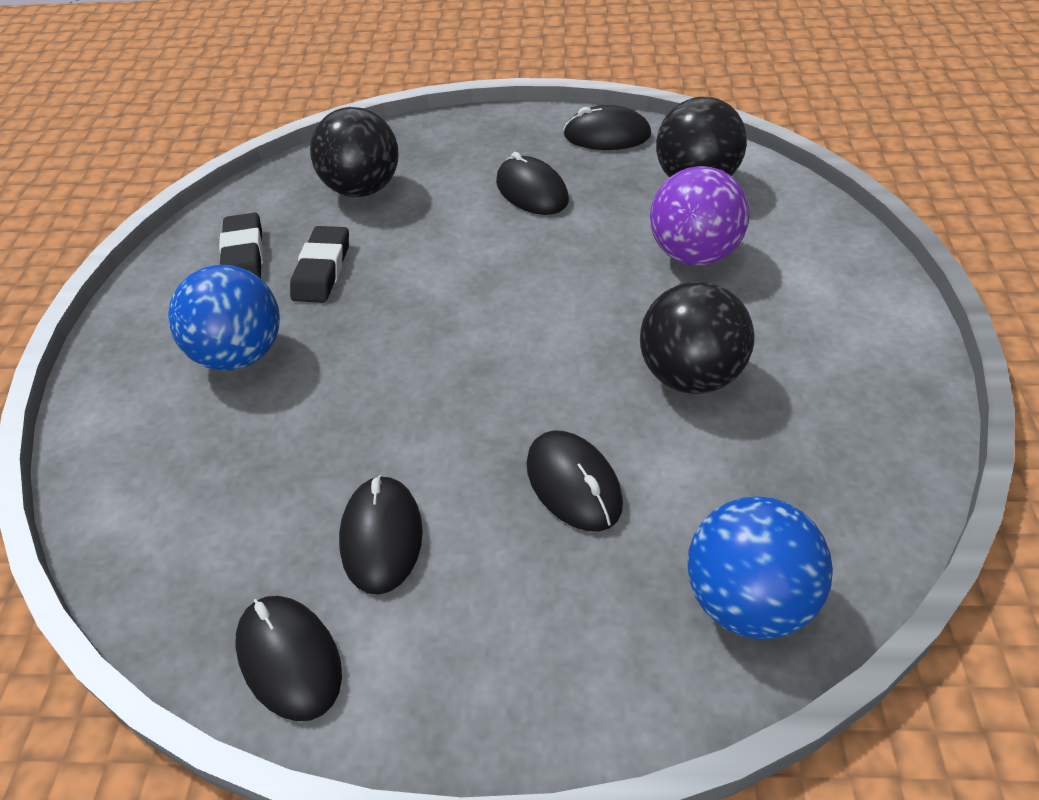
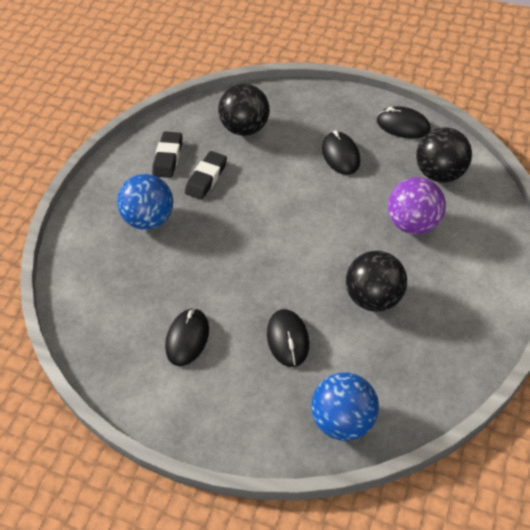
camera: 20 degrees right, 5 degrees up
black mouse [235,596,342,721] -> none

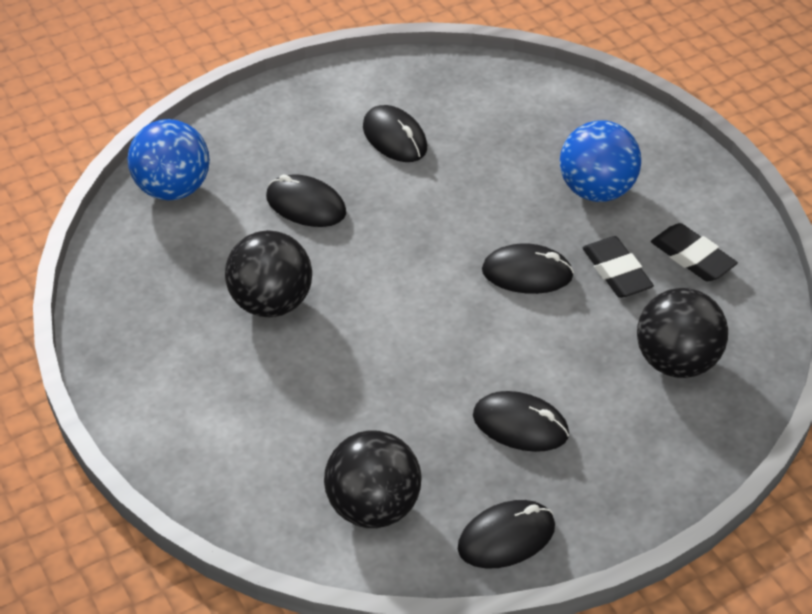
camera: 125 degrees right, 5 degrees down
purple ball [388,177,446,235] -> none
none -> black mouse [482,243,574,294]

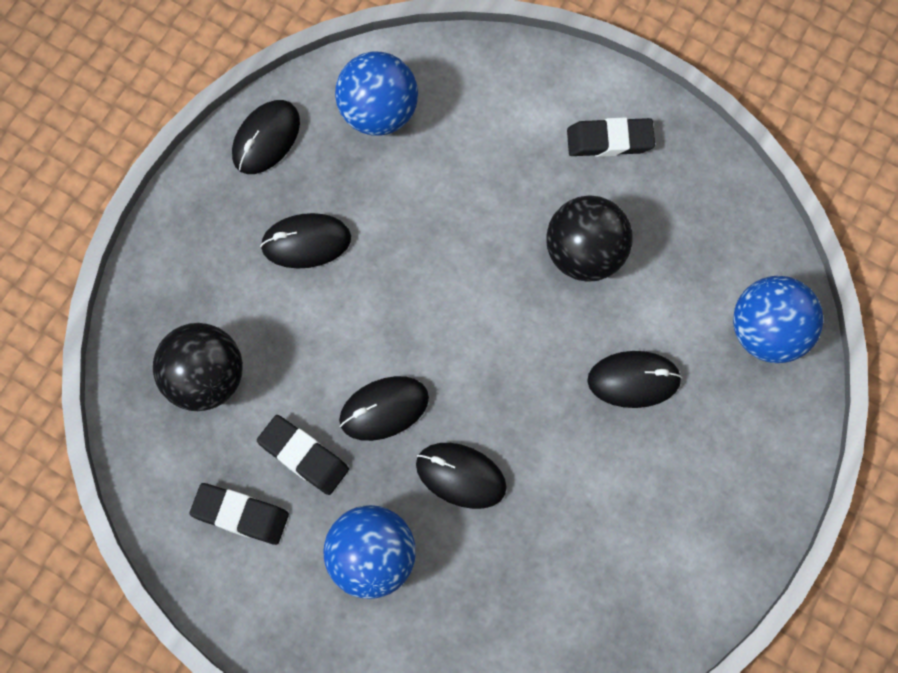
camera: 150 degrees right, 25 degrees up
black ball [324,430,422,528] -> blue ball [335,51,418,136]
black mouse [363,105,427,162] -> black mouse moved to [416,443,507,509]
none -> black eraser [567,117,655,157]

